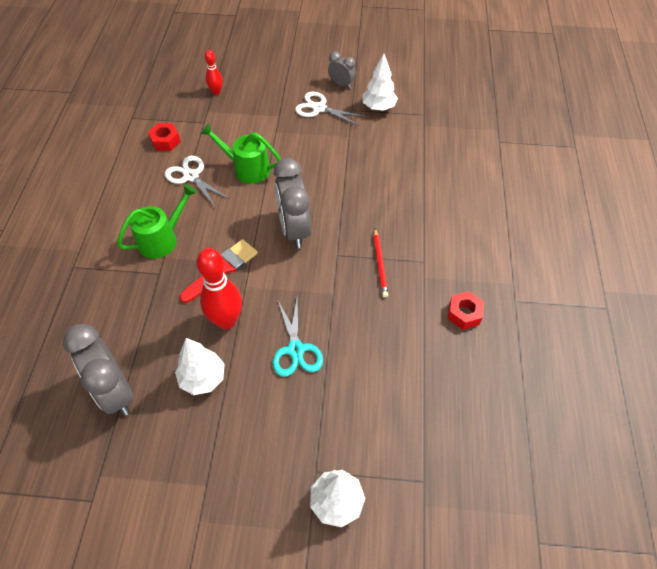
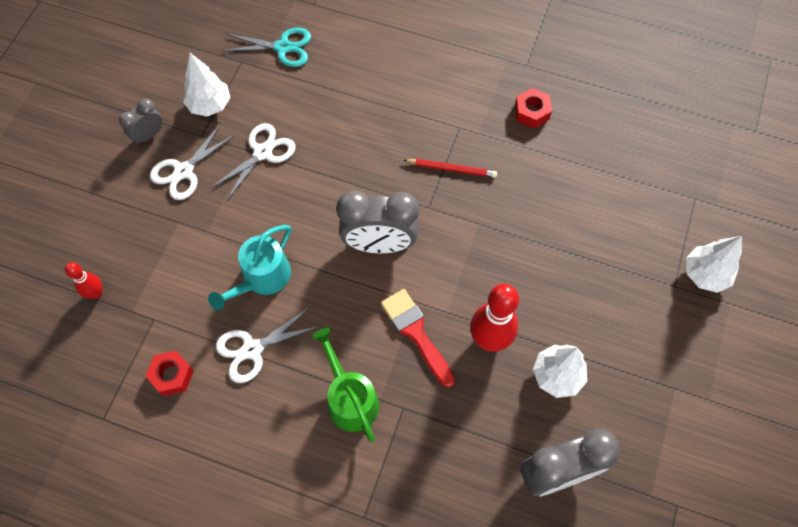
camera: 75 degrees left, 10 degrees up
green watering can [200,123,281,184] -> turquoise watering can [208,225,291,310]
turquoise scissors [273,299,323,377] -> turquoise scissors moved to [223,28,311,67]
none -> white scissors [210,123,296,202]

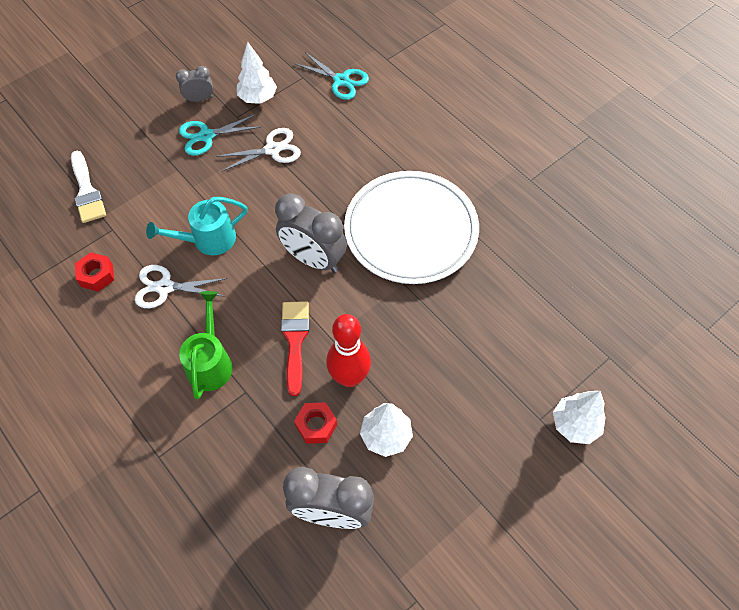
camera: 30 degrees right, 5 degrees down
red bowling pin [65,262,102,299] -> white brush [71,151,106,223]
white scissors [150,124,236,200] -> turquoise scissors [179,114,261,156]
red pencil [403,159,497,178] -> white plate [344,171,479,284]
red nut [515,88,552,128] -> red nut moved to [294,402,337,444]

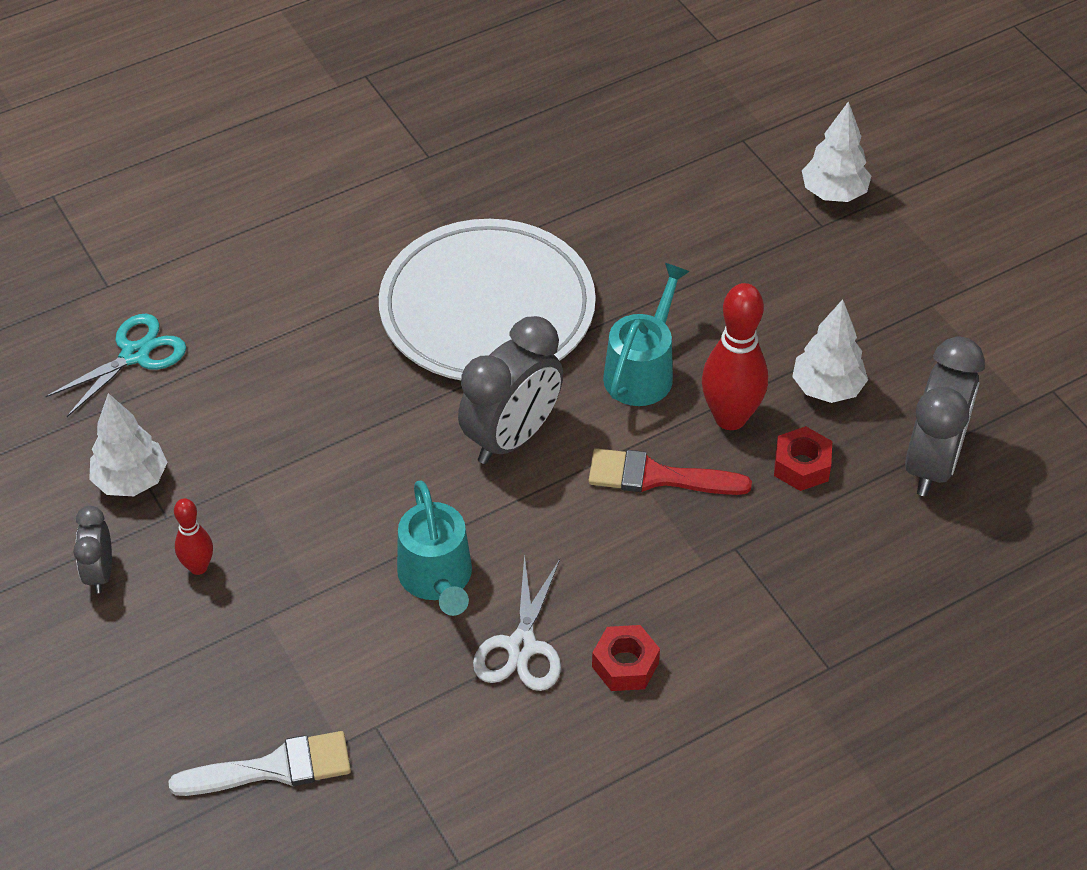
camera: 80 degrees left, 10 degrees down
red nut [75,252,114,292] -> red nut moved to [592,625,660,691]
turquoise scissors [179,114,261,156] -> red bowling pin [174,498,213,575]
green watering can [179,291,233,399] -> none
white scissors [216,128,301,172] -> none
none -> turquoise watering can [603,263,690,406]

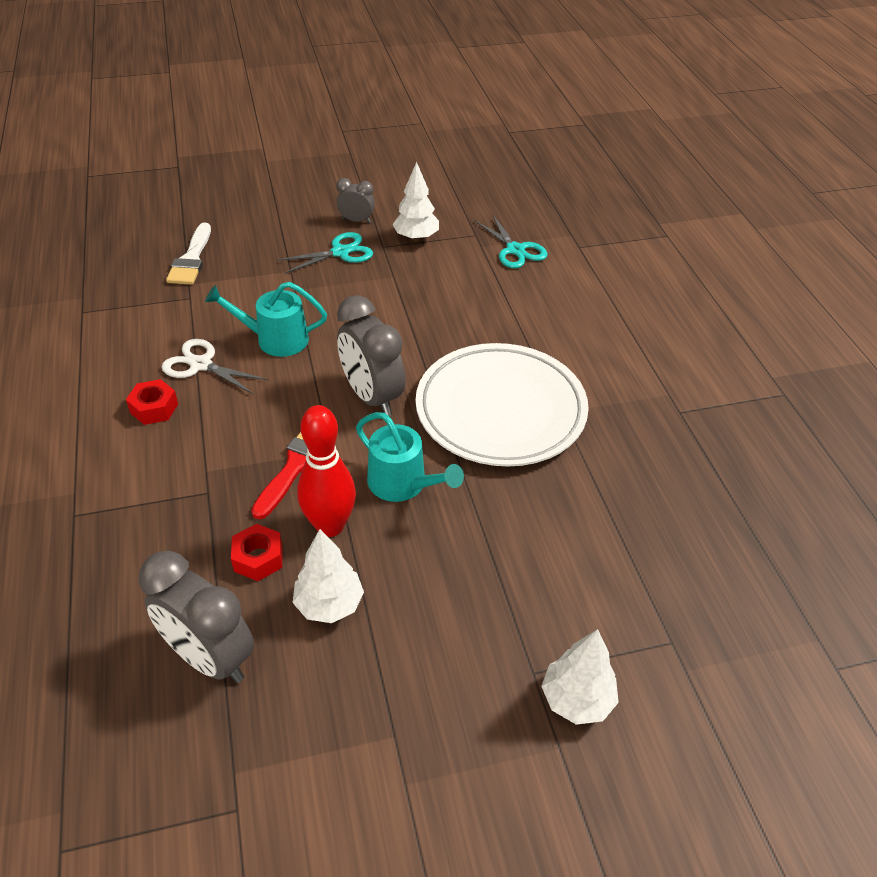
camera: 105 degrees right, 5 degrees down
red bowling pin [174,498,213,575] -> turquoise scissors [277,232,373,274]

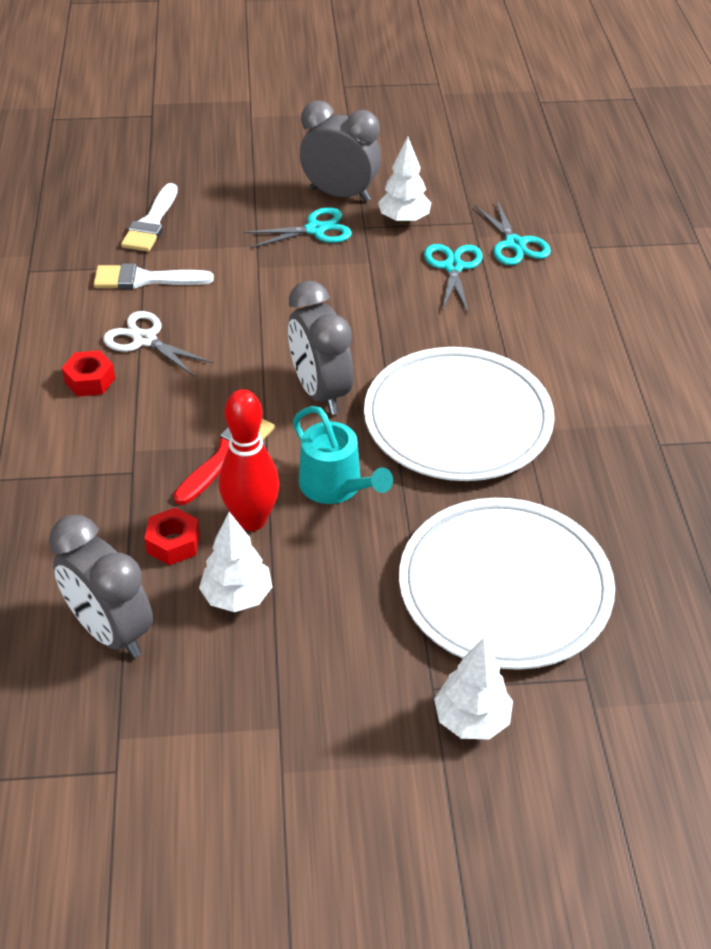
camera: 10 degrees right, 0 degrees up
turquoise watering can [205,282,327,357] -> none
grey clock [336,178,375,223] -> grey clock [300,101,381,202], size x1.88
none -> white brush [94,263,214,289]
none -> white plate [399,498,615,670]
none -> turquoise scissors [424,244,483,314]

